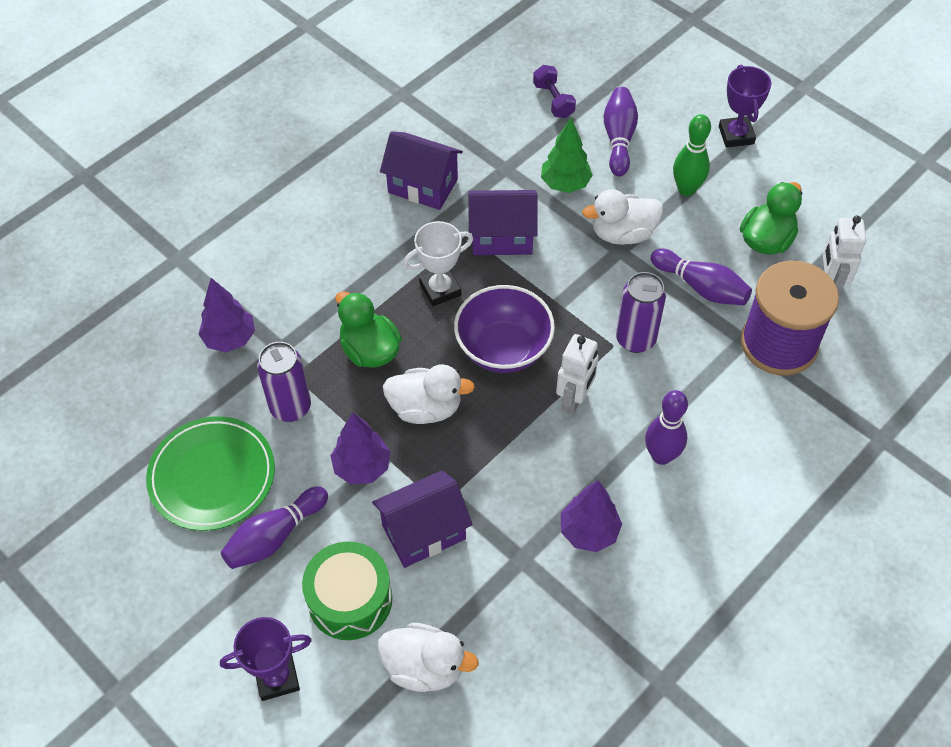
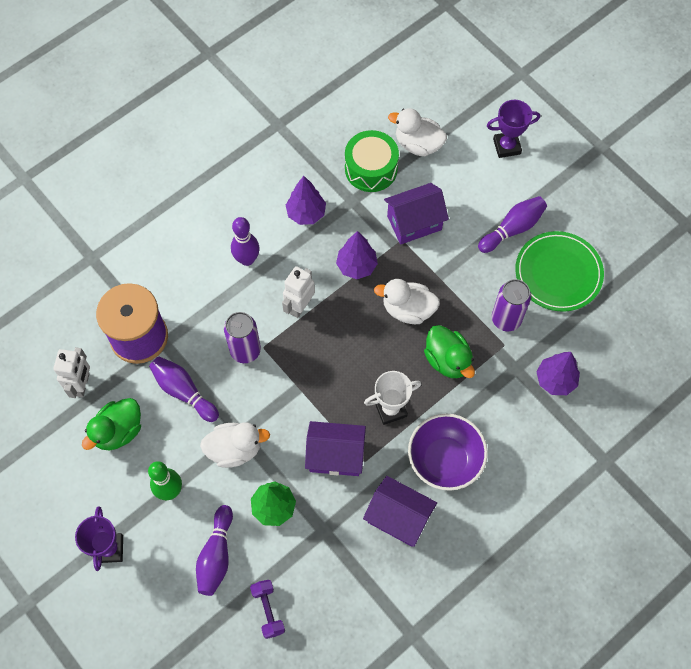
camera: 175 degrees left, 10 degrees up
green drum [302,541,392,640] -> green drum moved to [345,130,399,192]
purple tree [331,412,391,484] -> purple tree moved to [336,231,378,279]
purple bowl [454,285,555,373] -> purple bowl moved to [408,414,488,491]

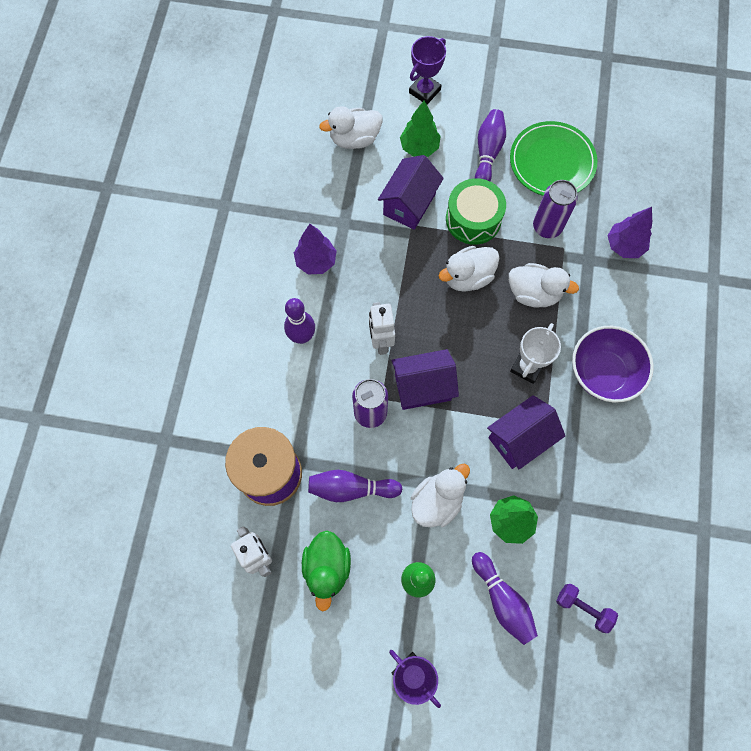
camera: 40 degrees left, 5 degrees up
purple tree [336,231,378,279] -> none
green drum [345,130,399,192] -> green drum moved to [446,178,506,245]
purple house [363,476,437,547] -> purple house moved to [392,349,459,410]
green duck [424,325,475,378] -> white duck [509,263,579,308]
none -> green tree [400,101,441,157]

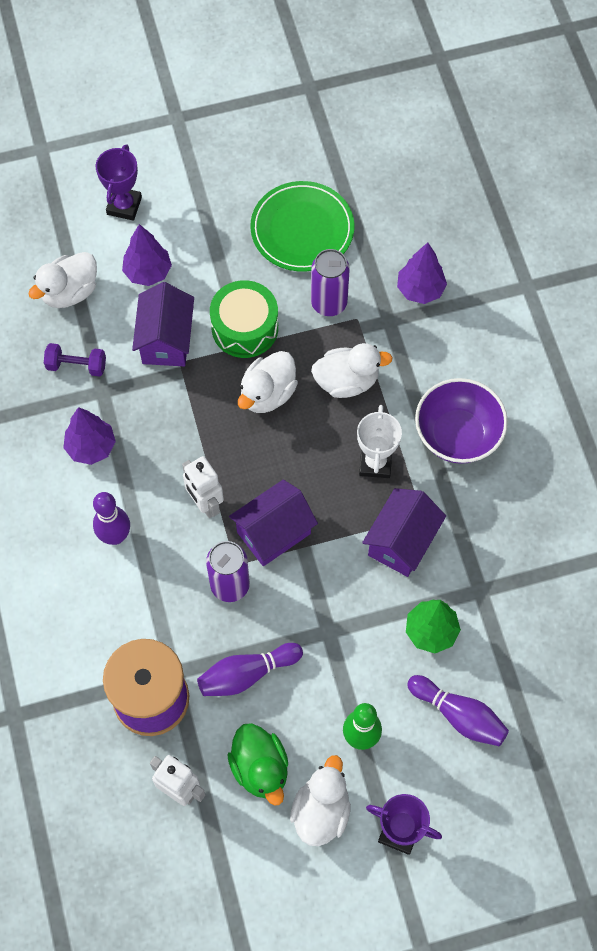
camera: 25 degrees left, 5 degrees down
green tree [400,101,441,157] -> purple tree [122,224,172,286]
white duck [411,464,470,527] -> white duck moved to [290,755,351,846]
purple bowling pin [475,109,506,181] -> none
purple dumbbell [556,584,618,633] -> purple dumbbell moved to [44,343,106,377]

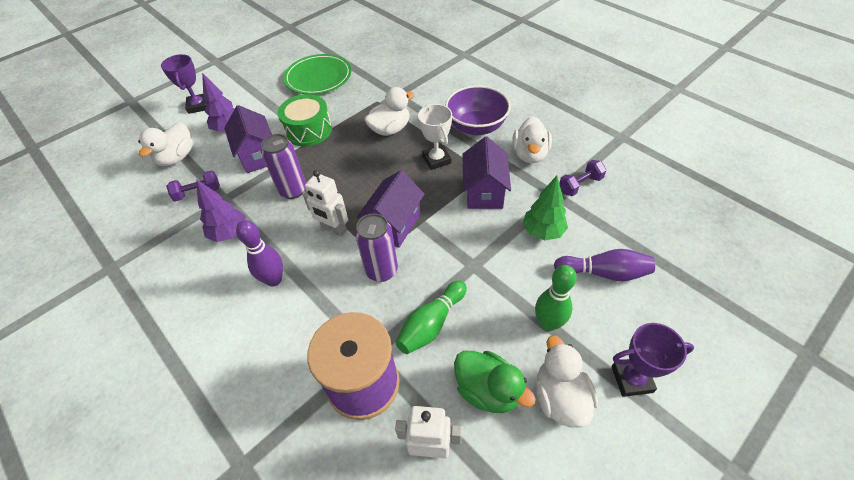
camera: 25 degrees left, 15 degrees down
purple bowling pin [197,643,303,696] -> green bowling pin [395,280,467,354]
white duck [238,351,298,413] -> white duck moved to [512,116,552,163]
purple can [311,249,350,316] -> purple can moved to [261,134,306,199]
purple tree [397,242,447,304] -> none
none -> purple dumbbell [559,160,607,196]

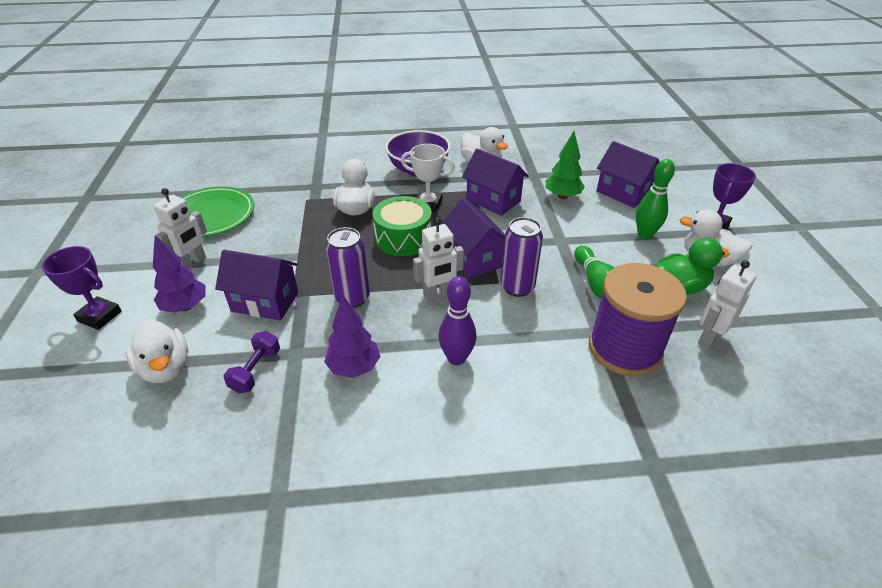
camera: 55 degrees left, 10 degrees down
green drum [278,94,332,146] -> green drum moved to [372,196,431,256]
purple bowling pin [554,249,655,281] -> purple house [597,141,660,208]
purple dumbbell [559,160,607,196] -> none
none -> white robot [153,188,207,269]

